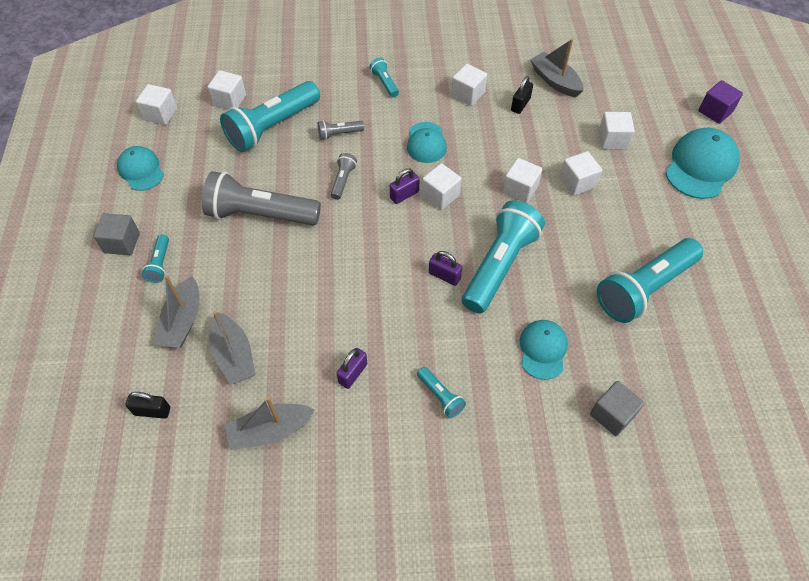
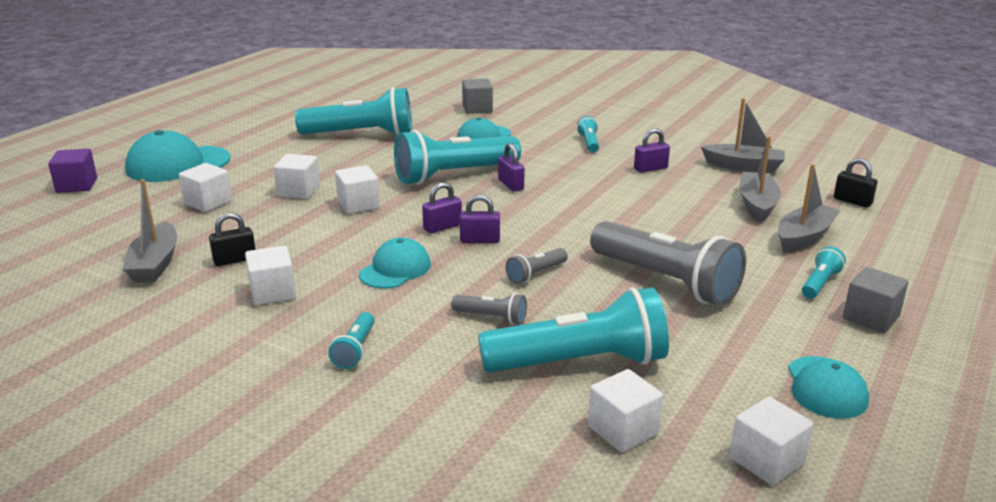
camera: 145 degrees left, 30 degrees down
white cube [422,163,462,210] -> purple padlock [422,182,462,233]

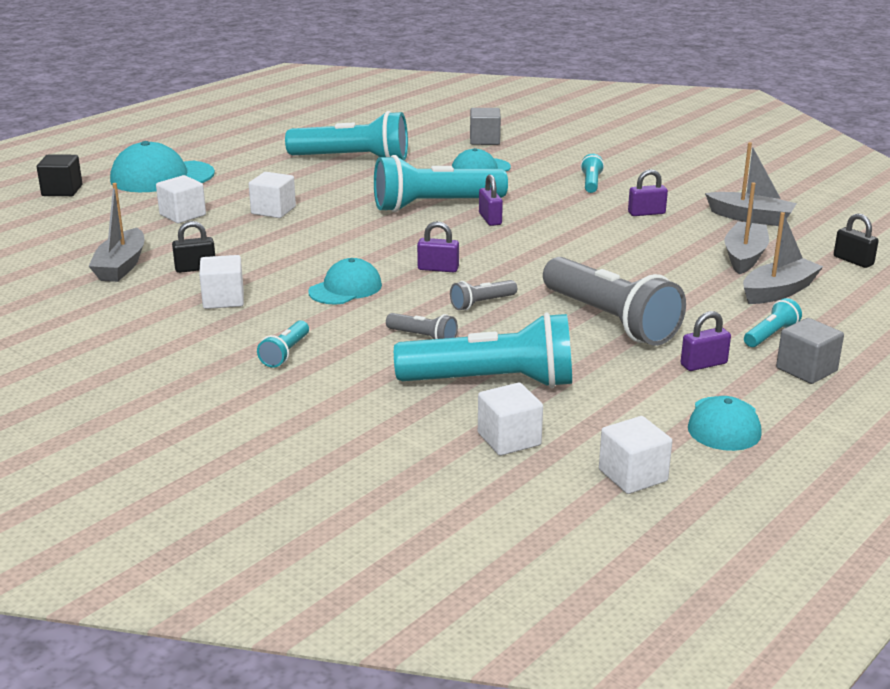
camera: 10 degrees right, 0 degrees up
purple cube [48,149,97,193] -> black cube [37,154,83,196]
white cube [335,165,380,214] -> none
purple padlock [422,182,462,233] -> purple padlock moved to [681,311,731,371]

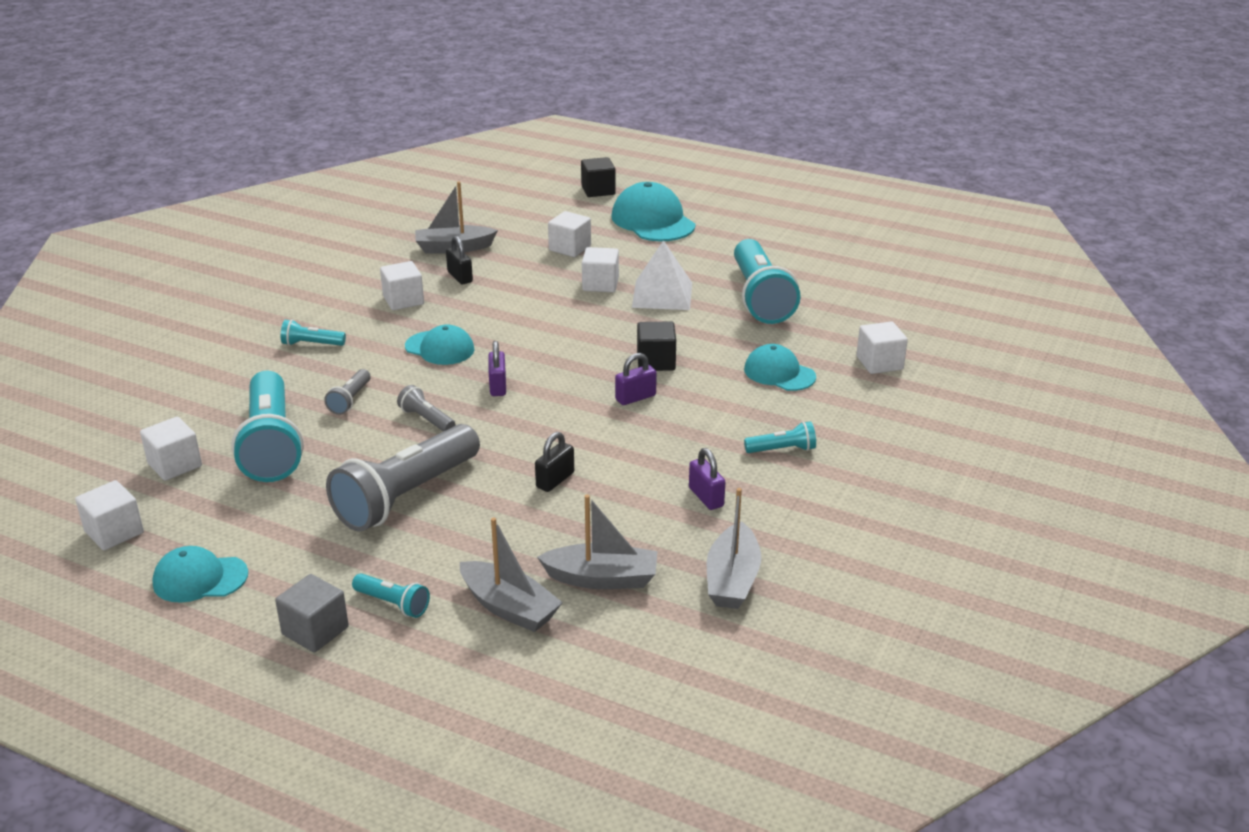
camera: 75 degrees right, 5 degrees up
turquoise flashlight [374,155,508,212] -> black cube [637,321,676,371]
grey cube [470,108,501,145] -> white cube [857,321,908,374]
purple padlock [681,311,731,371] -> none
black padlock [834,213,879,268] -> black padlock moved to [535,432,574,492]
none -> white pyramid [632,240,692,310]

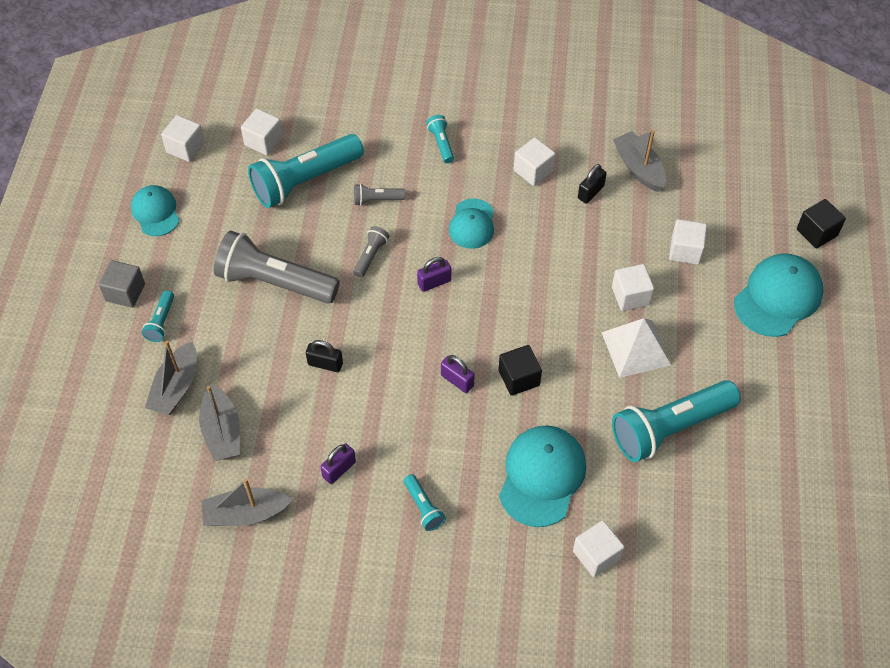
camera: 70 degrees right, 25 degrees up
turquoise cap [744,344,816,391] -> turquoise cap [499,426,586,527], size x1.59

